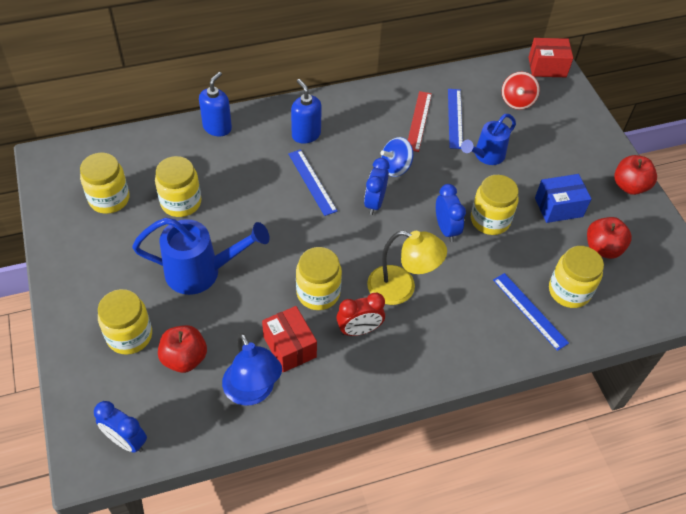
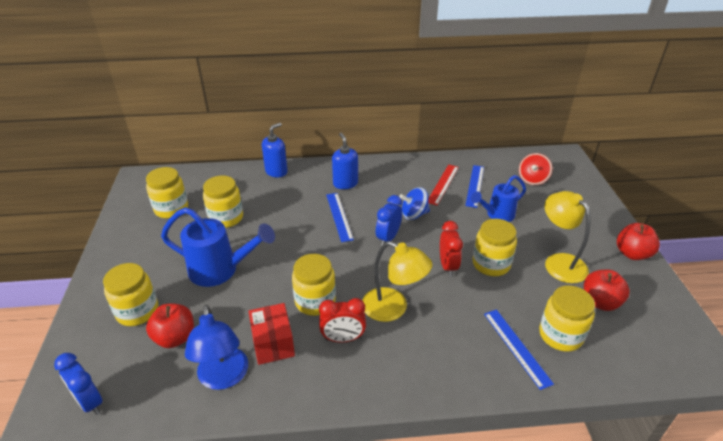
camera: 15 degrees right, 15 degrees down
blue clock [436,184,466,242] -> red clock [440,221,463,277]
red box [528,38,573,77] -> none
blue box [535,174,591,223] -> yellow lamp [545,191,590,283]

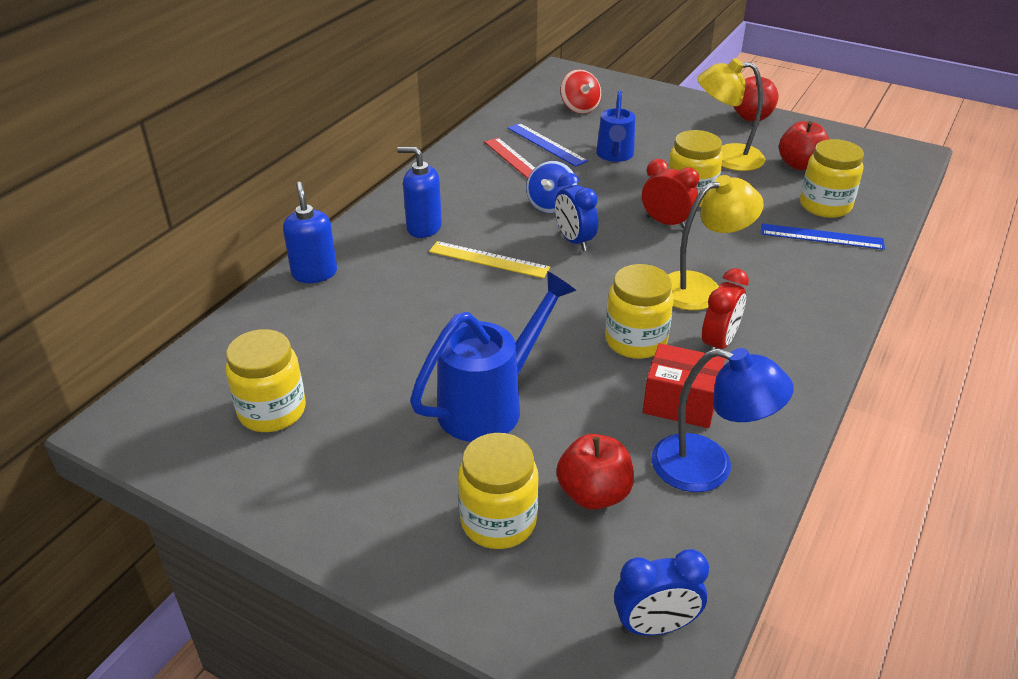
camera: 55 degrees left, 0 degrees up
yellow jar [203,176,243,228] -> none
blue ruler [326,193,354,242] -> yellow ruler [429,241,550,278]

